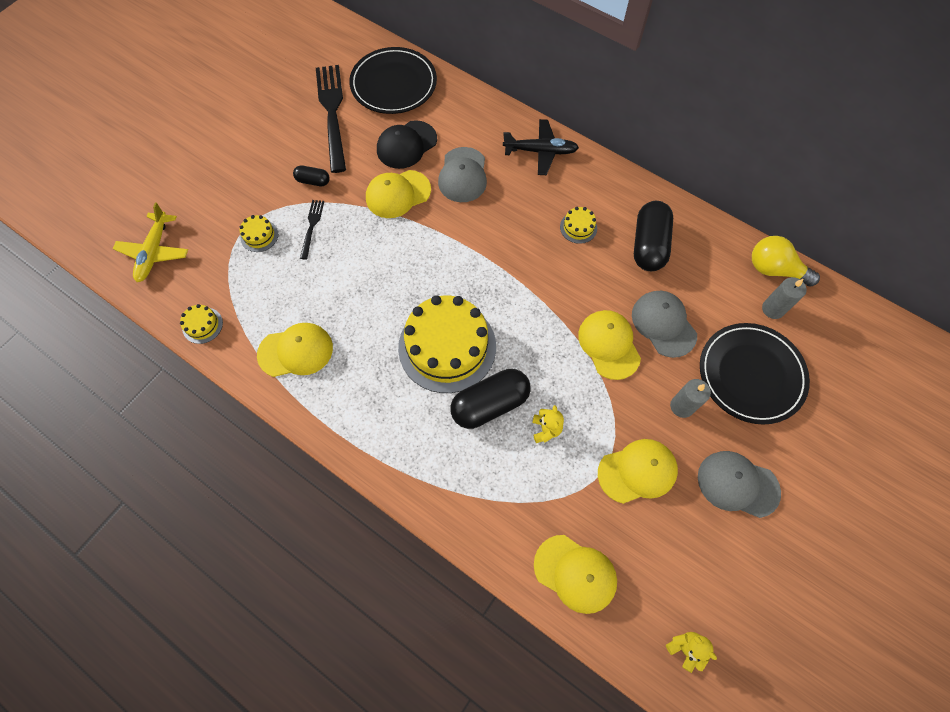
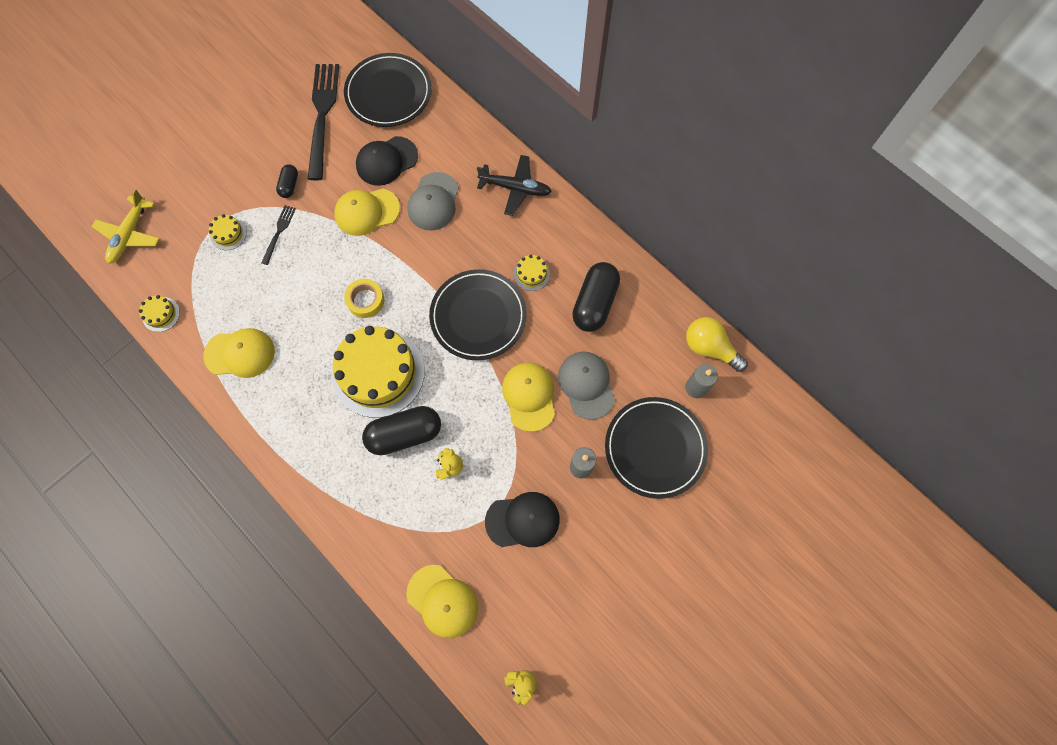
camera: 10 degrees right, 5 degrees up
black capsule [293,165,330,186] -> black capsule turned 75 degrees clockwise [276,164,298,198]
yellow cap [598,439,678,504] -> black cap [485,492,560,547]
grey cap [698,451,781,518] -> none
none -> yellow tape [344,279,384,318]
none -> black plate [429,269,527,360]

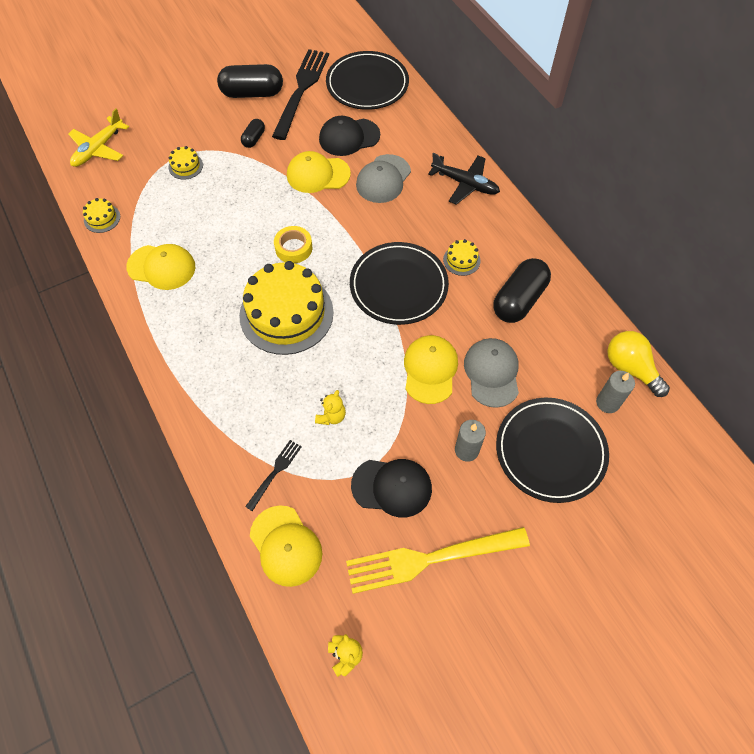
camera: 15 degrees right, 10 degrees down
black fork [261,205,296,265] -> black fork moved to [245,440,302,511]
black capsule [362,406,441,455] -> black capsule moved to [217,64,283,98]
none -> yellow fork [346,527,530,594]

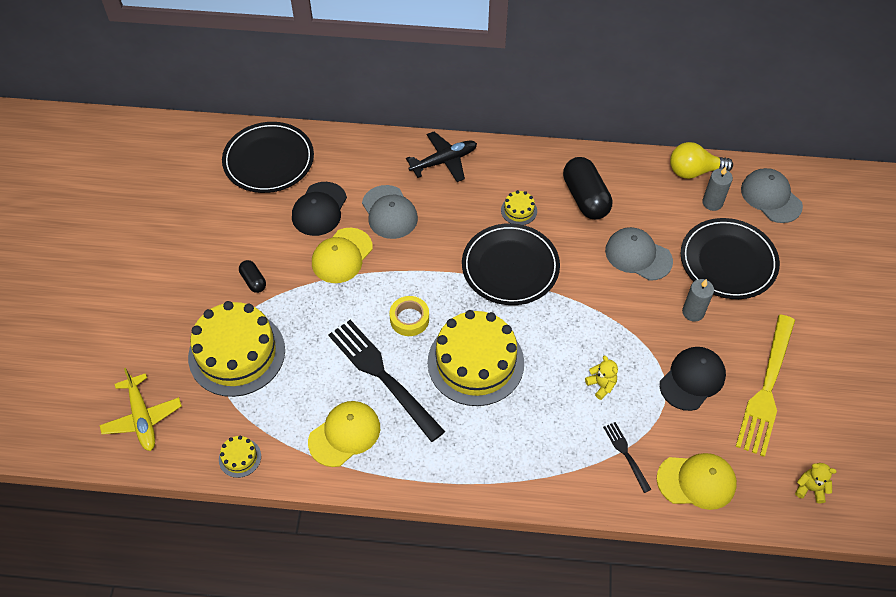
camera: 55 degrees left, 5 degrees down
yellow cake [169,146,203,180] -> yellow cake [188,301,285,397], size x2.42
black capsule [217,64,283,98] -> none
black fork [272,49,329,140] -> black fork moved to [328,320,445,442]
yellow cap [404,335,458,404] -> none
none -> grey cap [741,168,803,223]

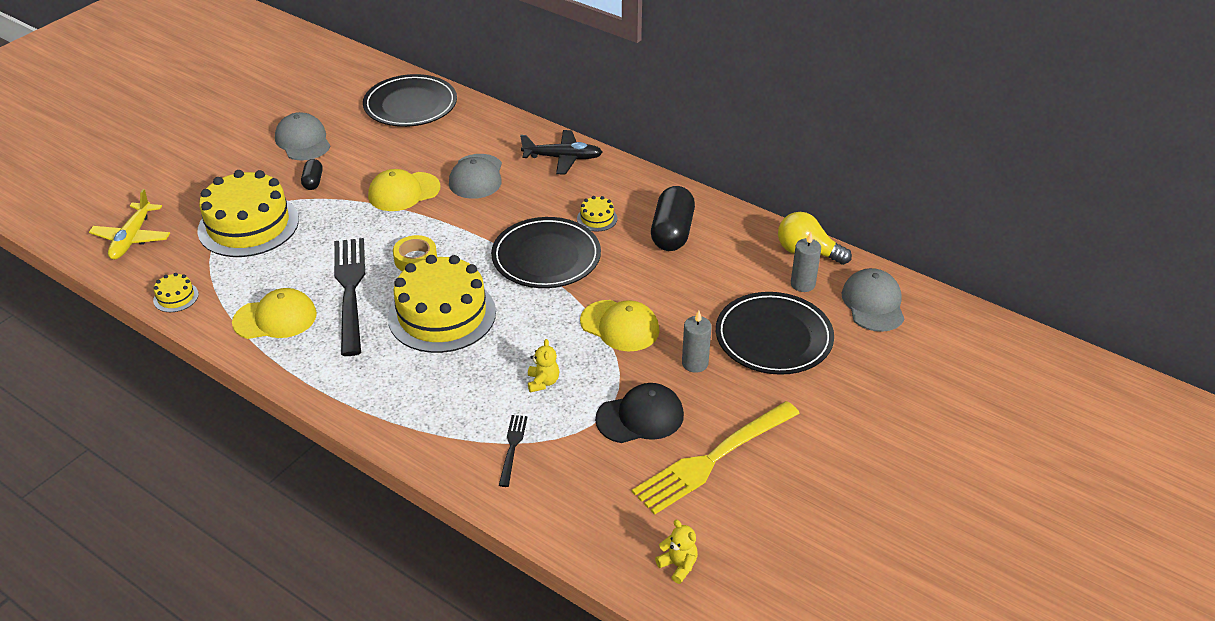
camera: 30 degrees right, 15 degrees down
black cap [292,182,347,236] -> none
grey cap [605,227,673,281] -> grey cap moved to [275,112,331,161]
yellow cap [657,453,737,510] -> yellow cap moved to [580,300,660,351]

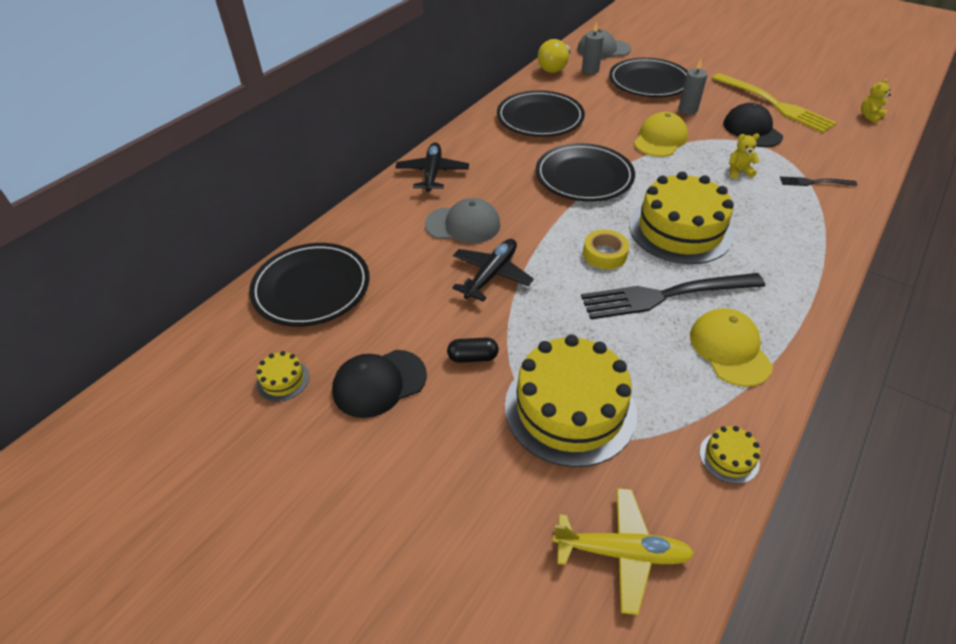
camera: 90 degrees left, 5 degrees up
grey cap [275,112,331,161] -> black cap [332,350,427,418]
yellow cap [368,169,440,211] -> black plane [452,239,534,301]
yellow cake [577,196,617,232] -> yellow cake moved to [256,351,309,402]
black capsule [651,186,695,251] -> black plate [497,90,585,137]

